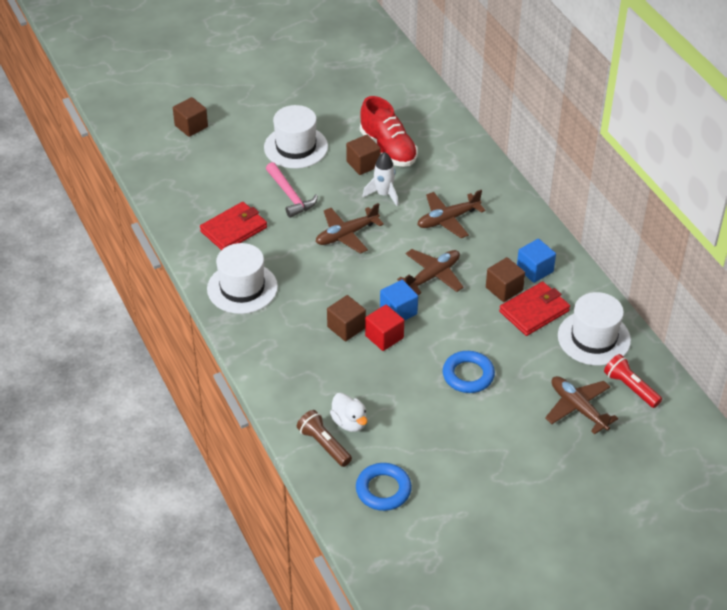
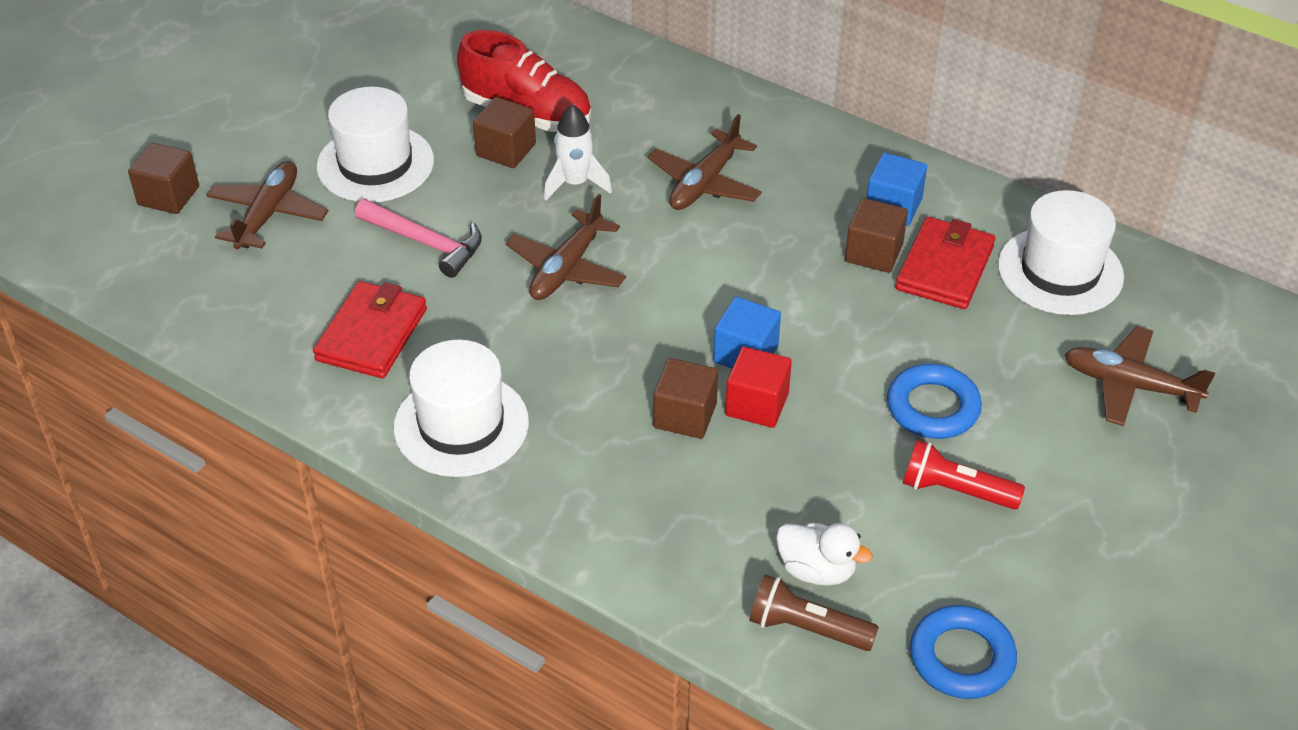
camera: 30 degrees left, 0 degrees up
brown plane [397,249,464,295] -> brown plane moved to [206,161,328,249]
red flashlight [604,354,662,408] -> red flashlight moved to [903,440,1025,510]

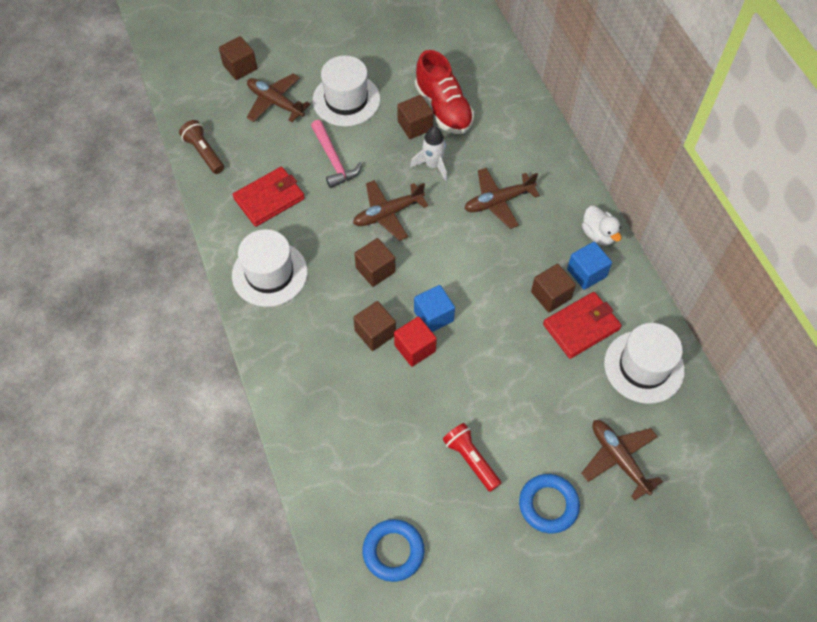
camera: 35 degrees right, 15 degrees up
brown plane [206,161,328,249] -> brown plane turned 105 degrees counterclockwise [247,73,311,122]
brown flashlight [749,574,879,651] -> brown flashlight moved to [179,120,224,174]
white duck [776,523,873,586] -> white duck moved to [582,206,621,246]
blue ring [887,364,982,439] -> blue ring moved to [519,474,580,533]
none -> brown cube [354,238,396,287]

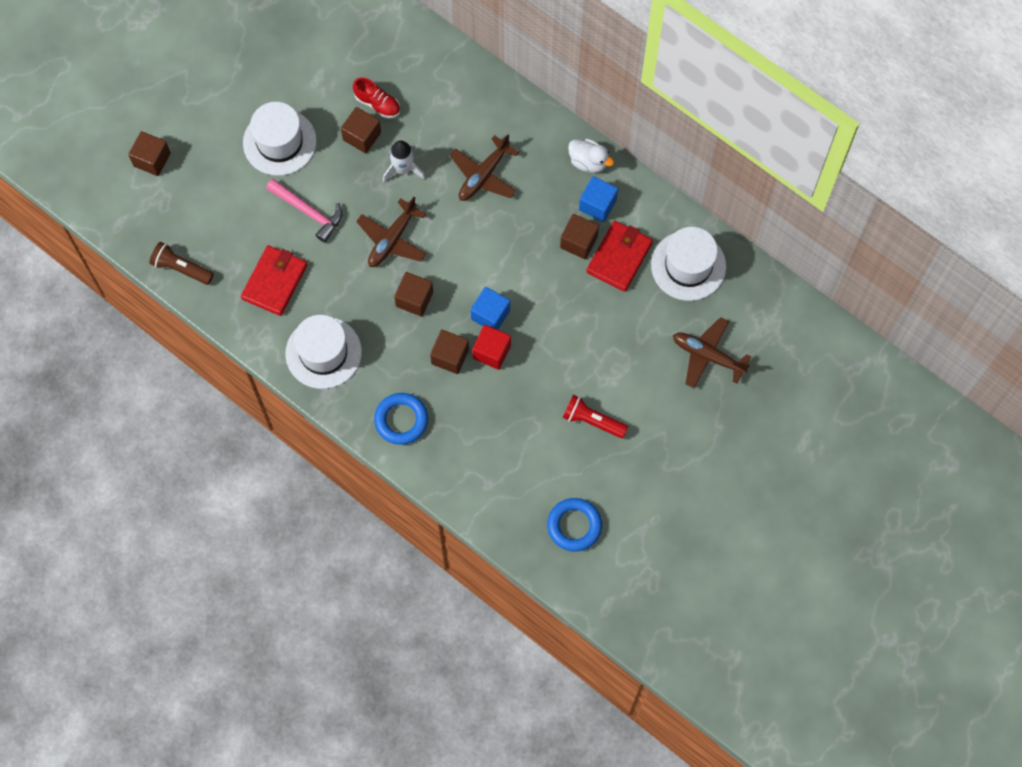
camera: 30 degrees left, 10 degrees up
brown plane [247,73,311,122] -> none
red shoe [415,50,474,134] -> red shoe [353,78,400,118], size x0.57
blue ring [519,474,580,533] -> blue ring moved to [374,393,428,445]

